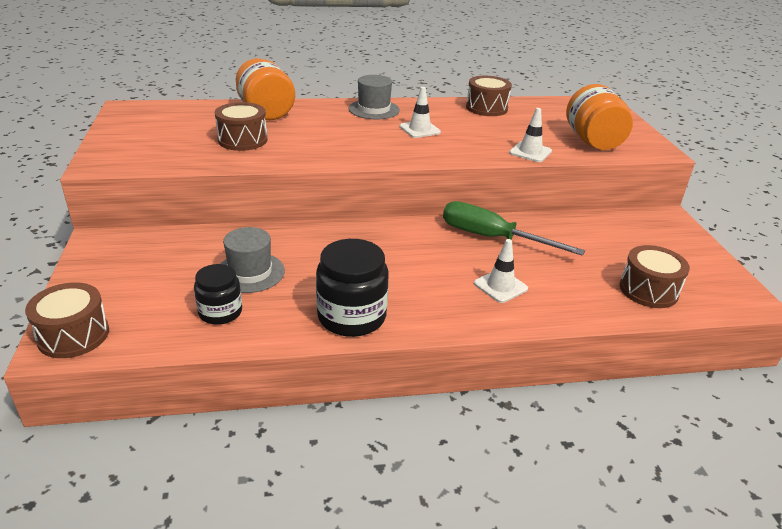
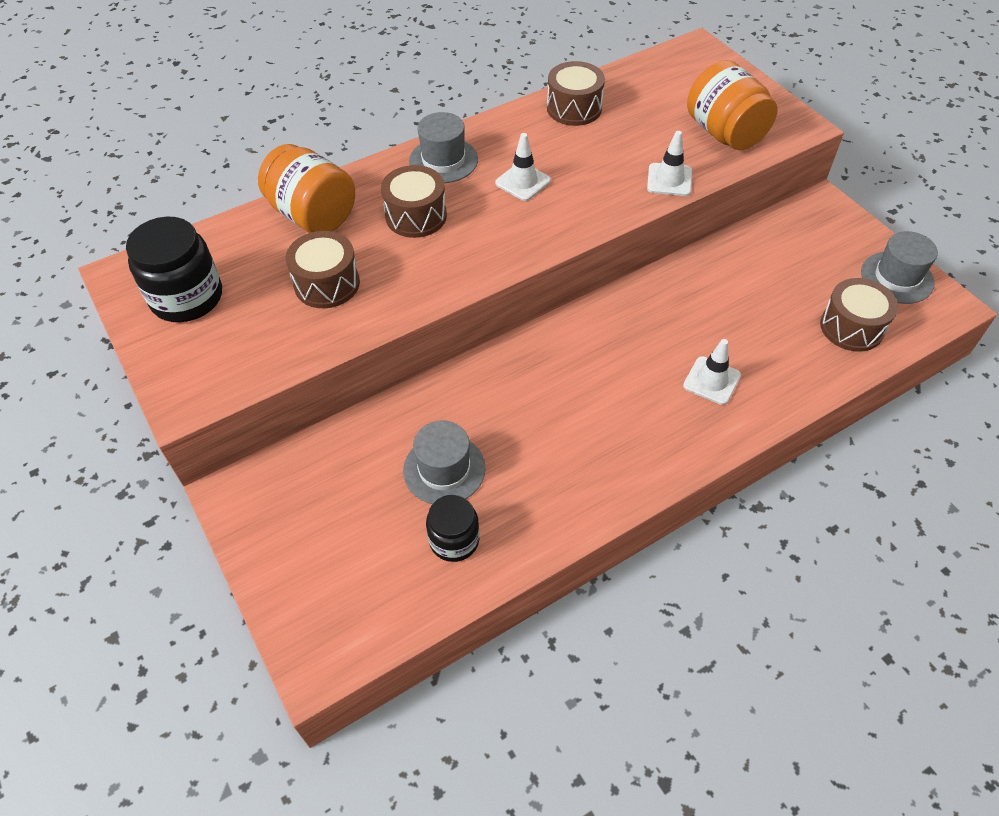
camera: 20 degrees left, 20 degrees up
brown drum [25,282,109,358] -> brown drum moved to [381,165,447,238]
black jar [316,239,389,337] -> black jar moved to [126,217,222,322]
green screwdriver [443,201,585,256] -> none
none -> grey hat [861,231,938,304]

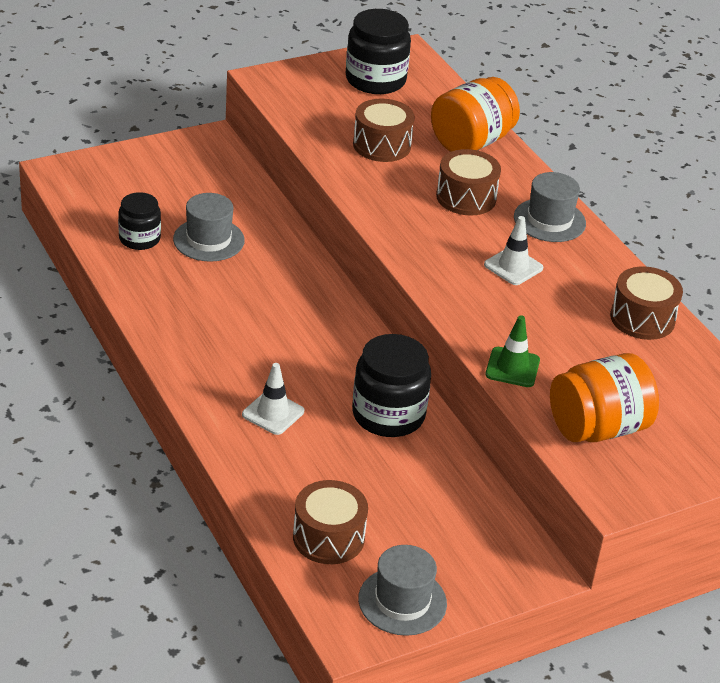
camera: 90 degrees right, 15 degrees down
white traffic cone [647,131,692,196] -> green traffic cone [485,315,540,387]
none -> black jar [352,334,431,437]

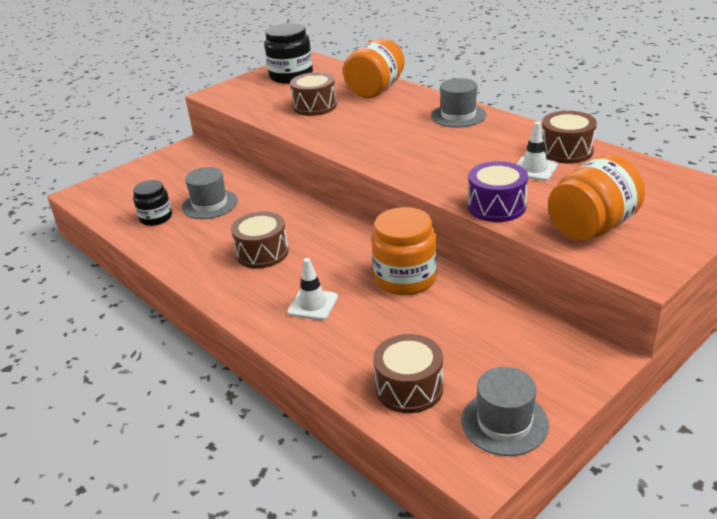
camera: 10 degrees left, 5 degrees down
black jar [352,334,431,437] -> orange jar [371,207,437,295]
brown drum [436,149,501,215] -> brown drum moved to [231,212,289,269]
white traffic cone [484,216,543,285] -> white traffic cone moved to [517,121,558,181]
green traffic cone [485,315,540,387] -> purple drum [468,161,528,222]

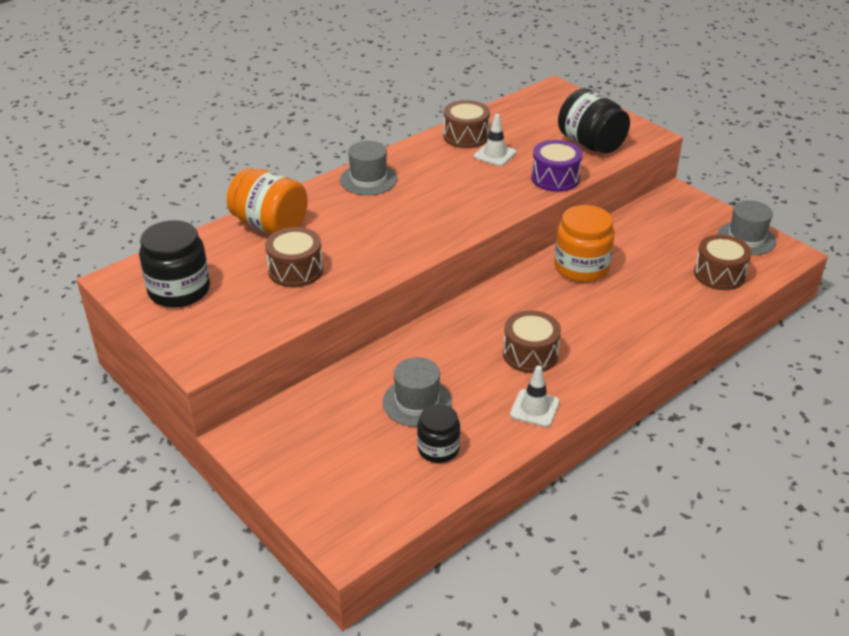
camera: 90 degrees left, 5 degrees up
white traffic cone [287,258,338,320] -> white traffic cone moved to [510,366,560,427]
orange jar [548,154,645,241] -> black jar [558,88,630,154]

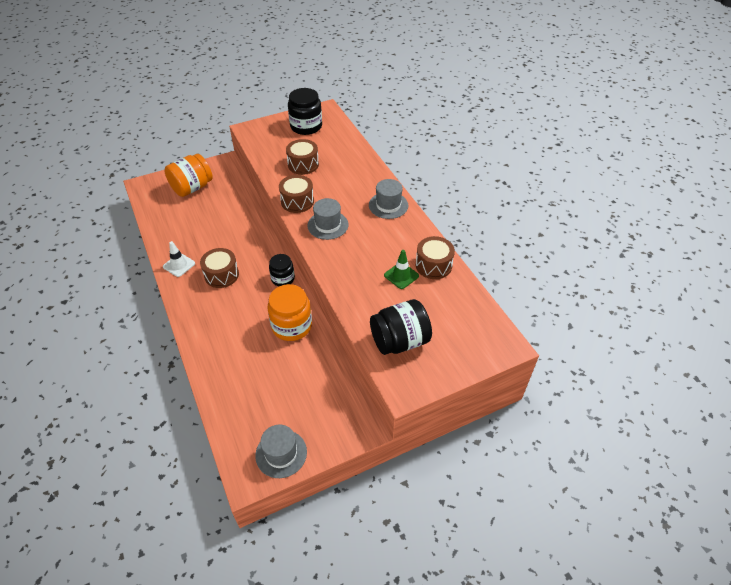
camera: 105 degrees right, 10 degrees up
orange jar [227,168,308,234] -> orange jar moved to [164,154,213,197]
grey hat [383,357,452,427] -> grey hat moved to [307,198,348,240]
black jar [417,404,460,463] -> black jar moved to [269,254,295,286]
white traffic cone [474,114,516,166] -> green traffic cone [384,250,419,289]
purple drum [531,140,583,192] -> none
brown drum [694,234,752,290] -> brown drum moved to [279,175,314,213]

